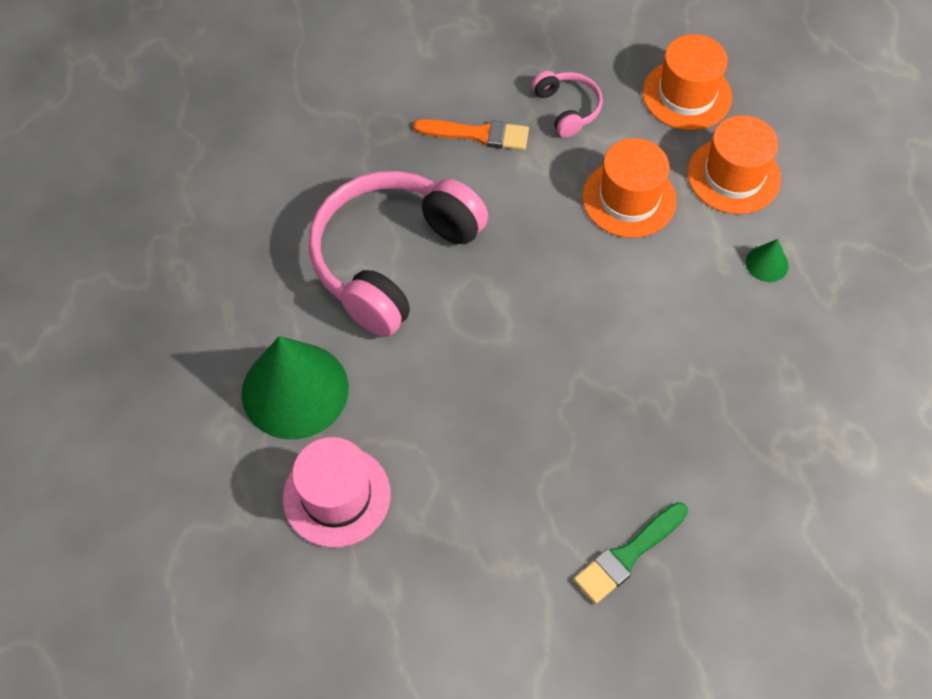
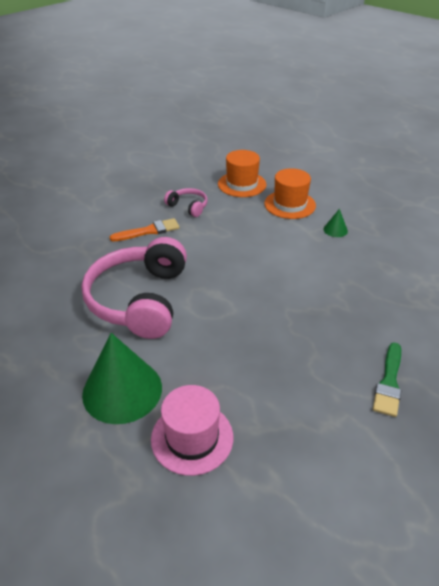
camera: 30 degrees left, 20 degrees down
orange hat [582,138,677,238] -> none

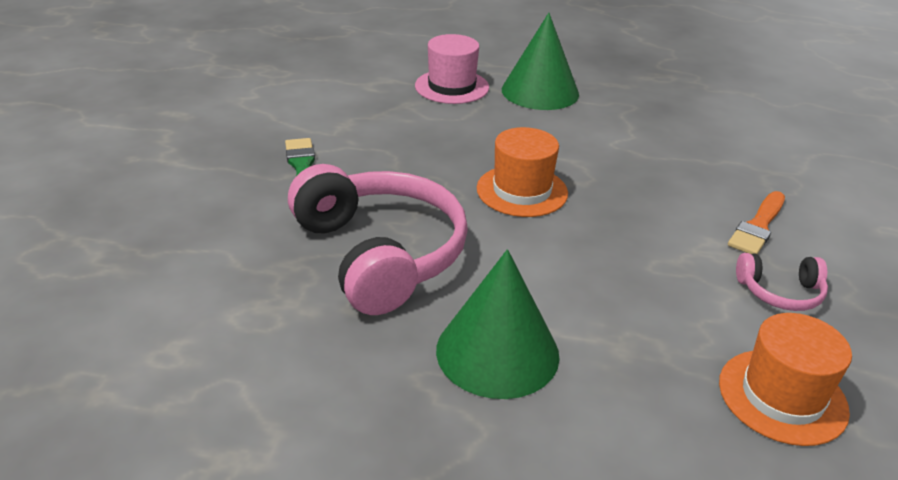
camera: 145 degrees right, 5 degrees down
pink headphones [82,237,187,339] -> pink headphones moved to [288,164,468,315]
orange hat [264,168,316,219] -> orange hat moved to [477,127,568,217]
green cone [323,209,348,237] -> green cone [436,249,560,399], size x2.36

